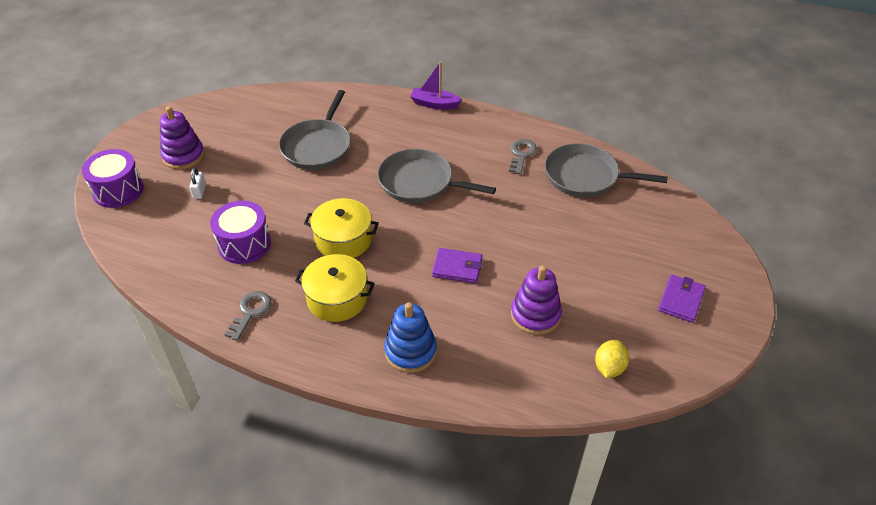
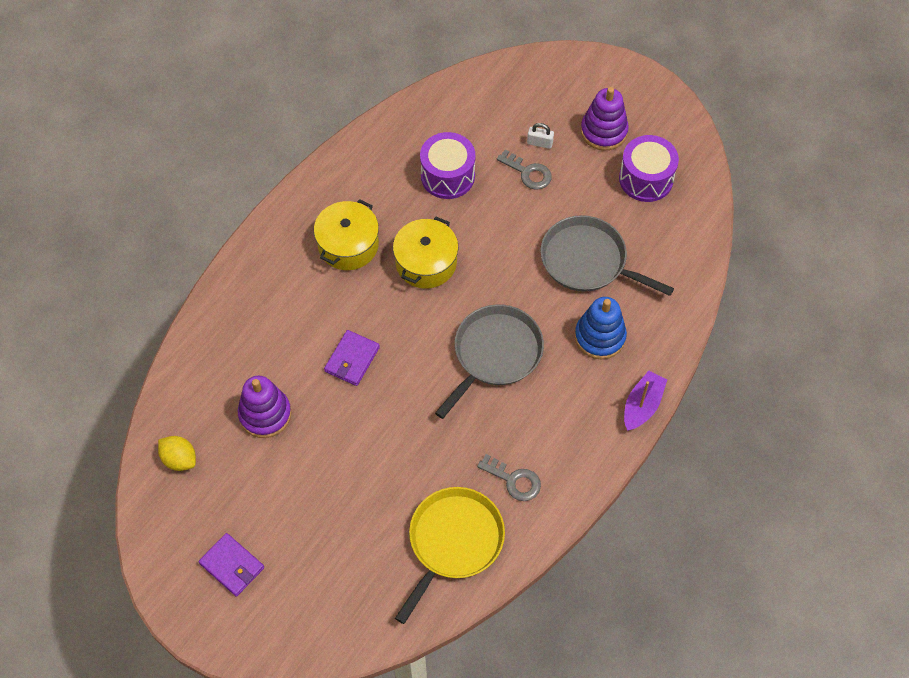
camera: 105 degrees right, 15 degrees up
purple drum [82,149,144,208] -> purple drum moved to [619,135,679,202]
grey key [224,291,271,341] -> grey key moved to [497,149,552,190]
blue stacking toy [384,302,437,373] -> blue stacking toy moved to [575,297,627,359]
grey pan [545,143,668,197] -> yellow pan [395,487,505,624]

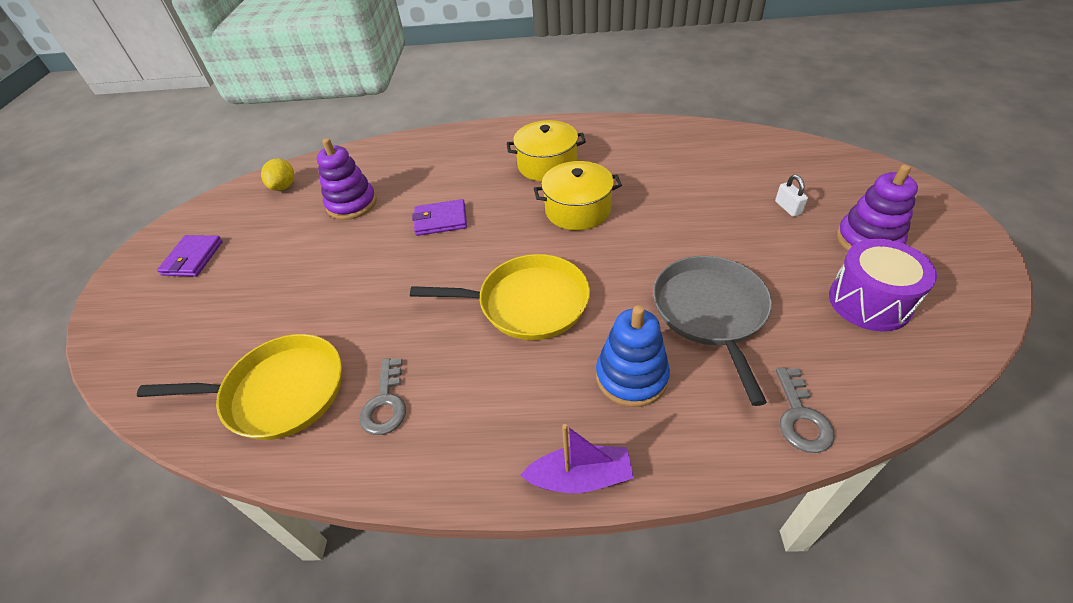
camera: 60 degrees right, 15 degrees down
purple drum [420,132,475,199] -> none
grey pan [435,304,544,419] -> yellow pan [410,254,590,340]
grey key [497,149,552,190] -> grey key moved to [776,367,835,453]

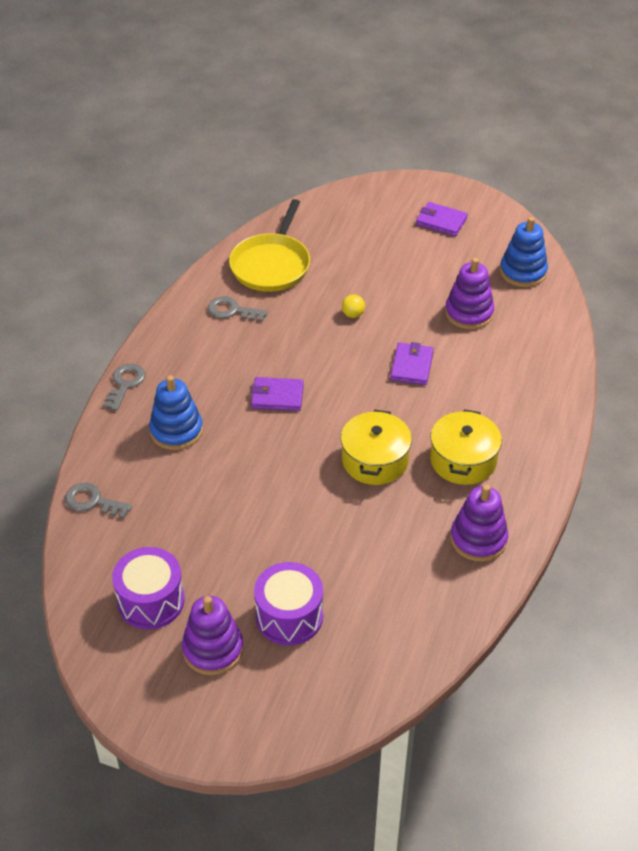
camera: 105 degrees right, 0 degrees up
yellow lemon [261,158,294,191] -> blue stacking toy [500,217,548,287]
yellow pan [410,254,590,340] -> purple wallet [251,377,304,411]
purple boat [520,424,634,493] -> grey key [103,364,145,411]
grey pan [653,256,772,406] -> none
white padlock [775,175,808,217] -> purple drum [254,562,323,645]
none -> yellow ball [342,294,365,318]
none -> purple stacking toy [451,484,508,562]

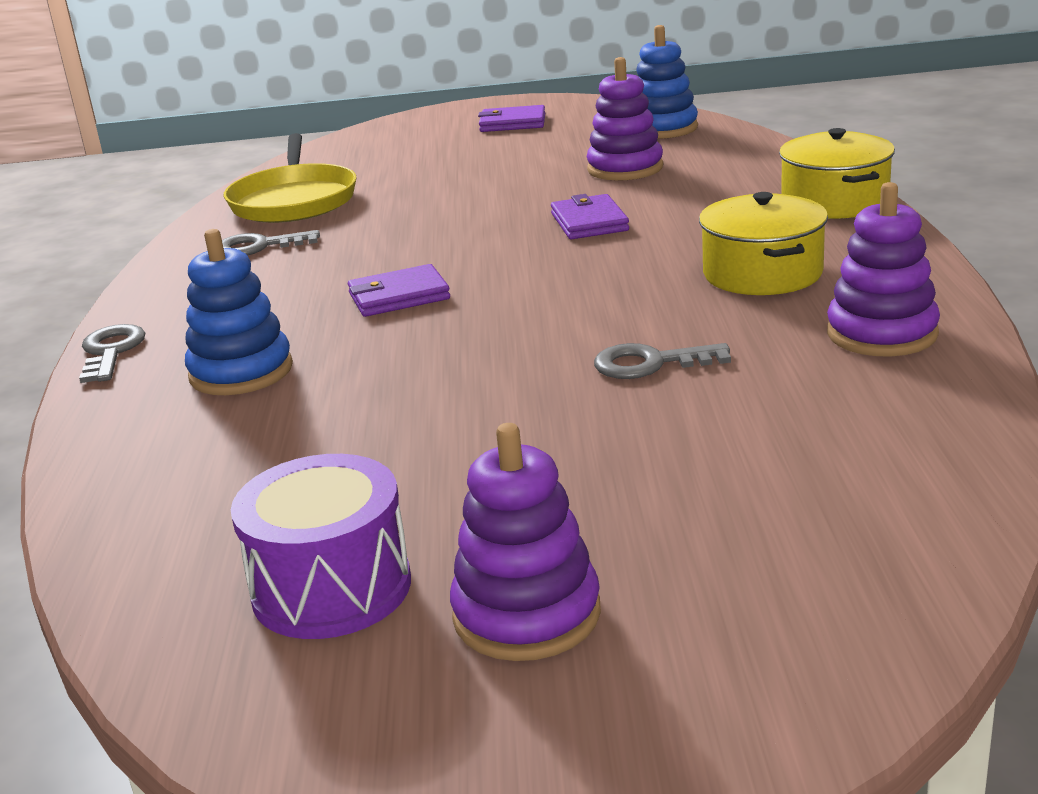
camera: 20 degrees left, 20 degrees down
grey key [65,483,132,519] -> grey key moved to [594,343,731,379]
purple drum [254,562,323,645] -> none
yellow pot [341,410,412,485] -> yellow pot moved to [779,128,895,219]
yellow ball [342,294,365,318] -> none

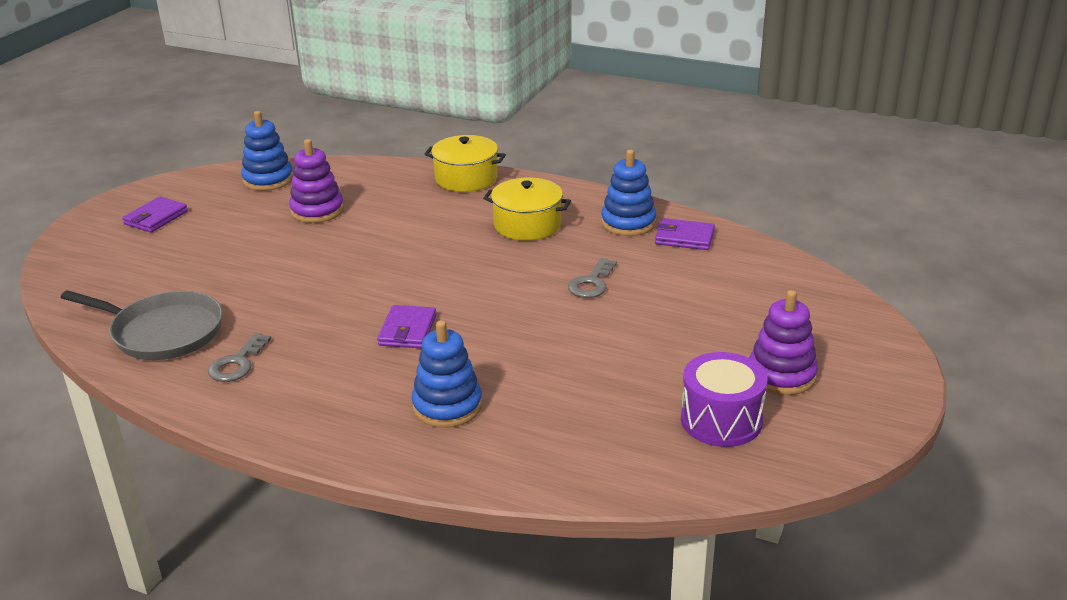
camera: 65 degrees left, 5 degrees up
grey key [79,324,146,383] -> none
yellow pan [224,133,357,223] -> grey pan [60,290,223,360]
purple wallet [551,194,629,239] -> purple wallet moved to [655,218,715,250]
purple stacking toy [827,182,940,356] -> blue stacking toy [601,150,656,236]

